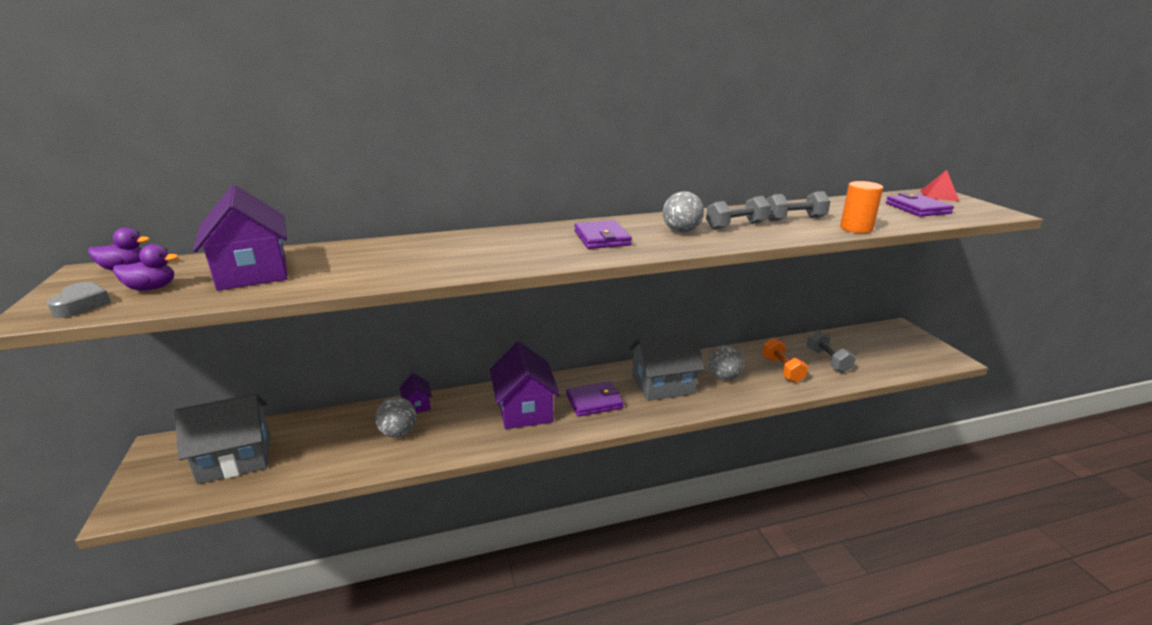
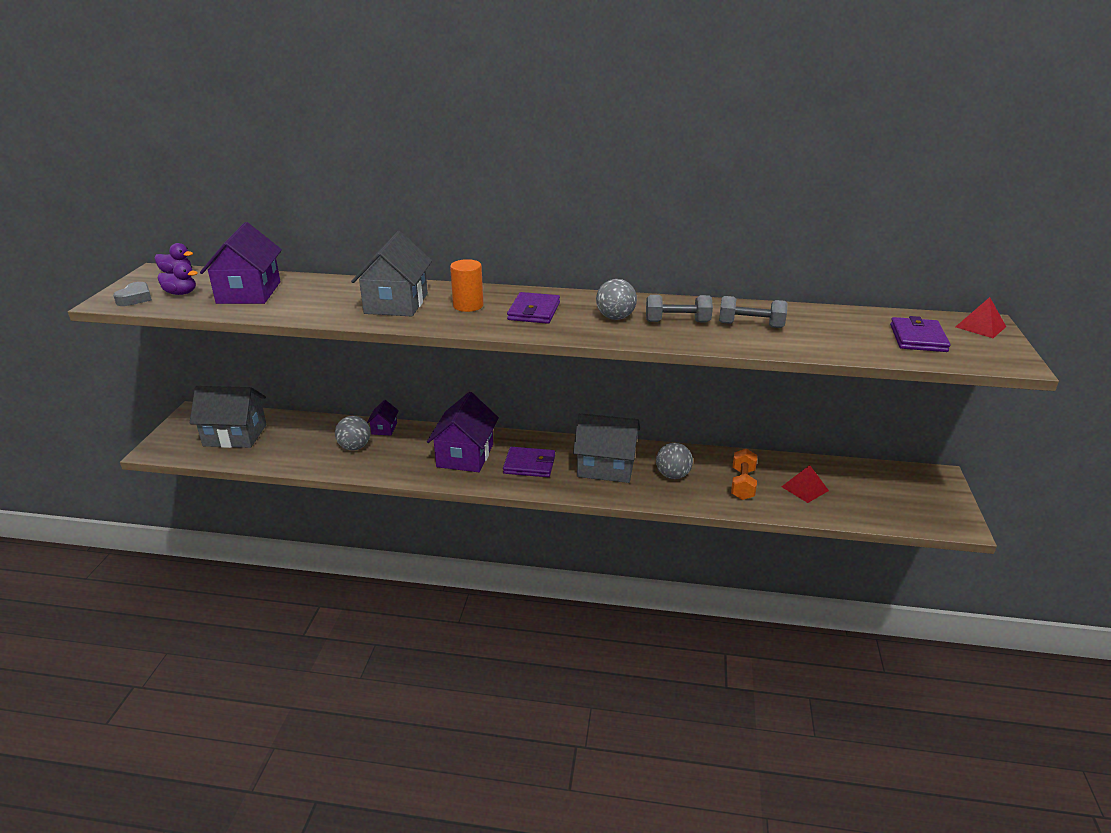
camera: 25 degrees right, 5 degrees up
grey dumbbell [807,330,856,373] -> red pyramid [781,465,829,503]
orange cylinder [840,181,883,233] -> orange cylinder moved to [450,259,483,312]
none -> grey house [351,231,432,316]

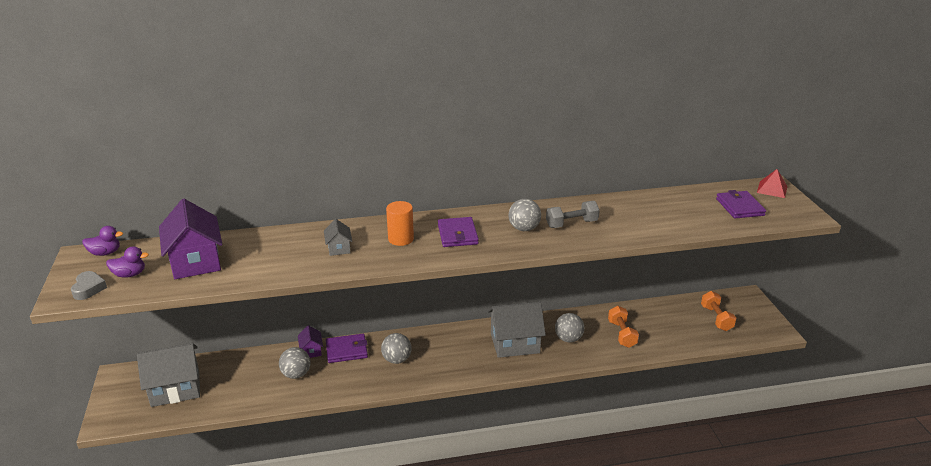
camera: 20 degrees left, 0 degrees up
grey house [351,231,432,316] -> grey house [324,219,352,256], size x0.48
purple house [427,392,499,472] -> grey ball [381,333,412,364]
purple wallet [503,447,555,477] -> purple wallet moved to [326,334,368,363]
grey dumbbell [719,296,788,328] -> none
red pyramid [781,465,829,503] -> none
none -> orange dumbbell [701,291,736,331]

